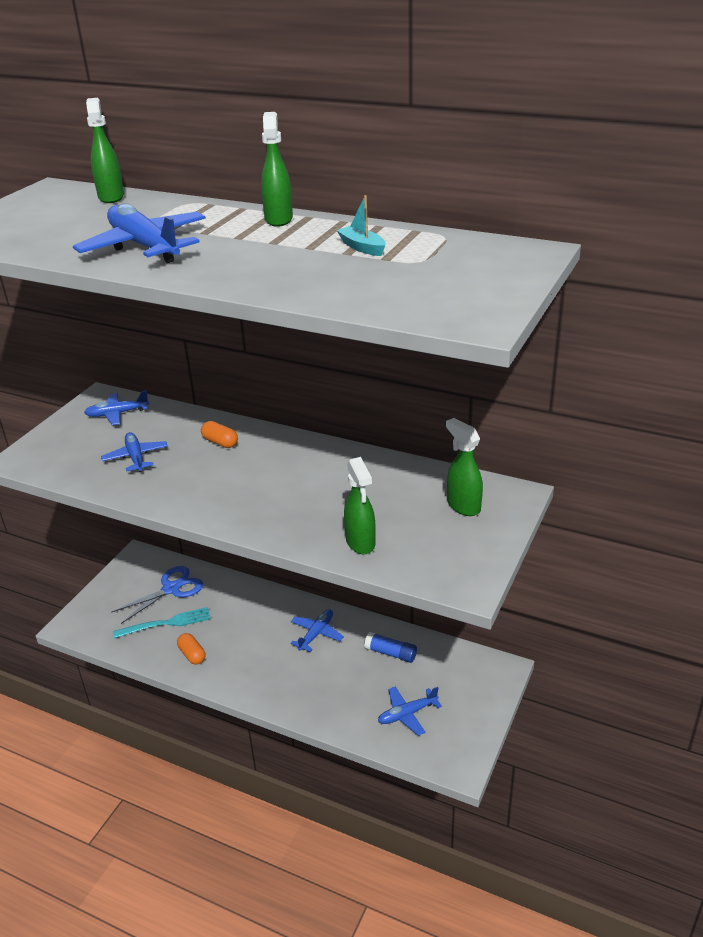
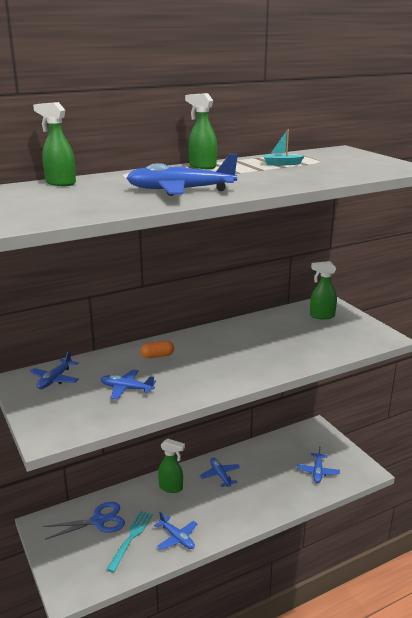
camera: 55 degrees left, 10 degrees down
blue scissors [111,566,203,624] -> blue scissors turned 75 degrees clockwise [43,502,125,540]
orange capsule [177,633,205,665] -> blue plane [154,512,197,550]
green spray bottle [344,457,376,554] -> green spray bottle moved to [158,438,185,493]
blue glue stick [364,632,417,663] -> none

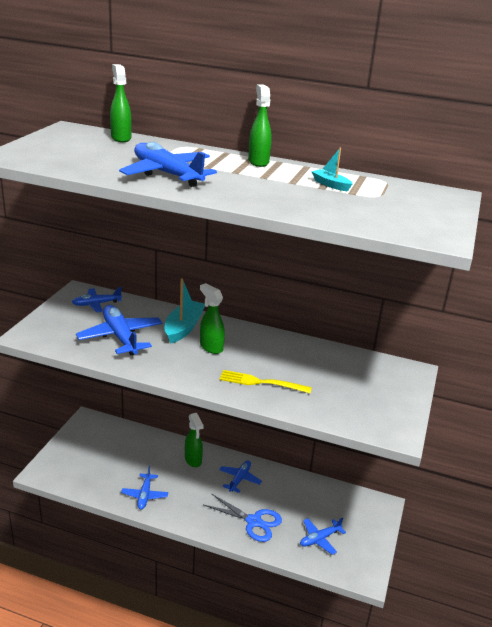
camera: 45 degrees right, 5 degrees up
blue scissors [43,502,125,540] -> blue scissors moved to [204,494,282,542]
blue plane [101,369,156,400] -> blue plane [76,305,162,356], size x1.69
turquoise fork [106,511,153,573] -> none
orange capsule [141,341,174,358] -> turquoise boat [165,278,205,344]
green spray bottle [310,261,337,319] -> green spray bottle moved to [200,283,225,354]
none -> yellow fork [219,370,312,393]

